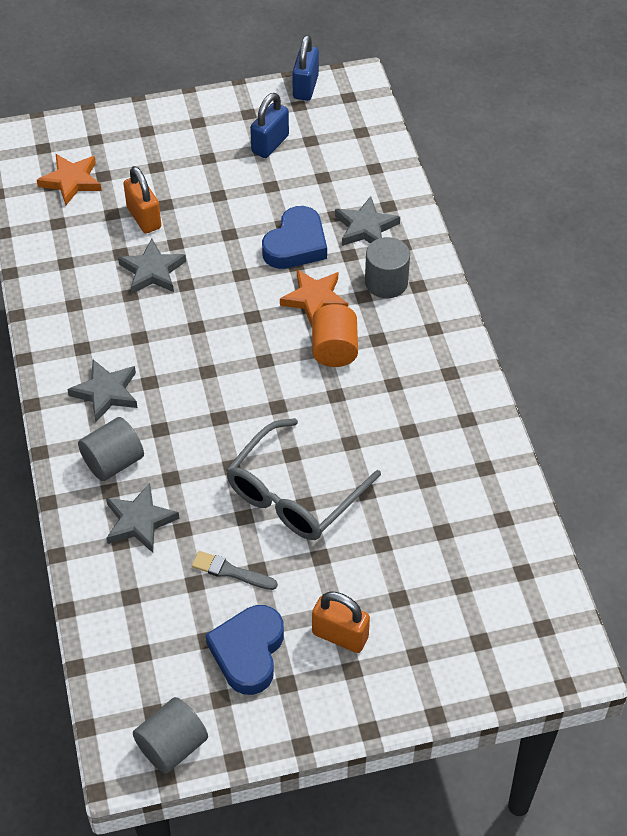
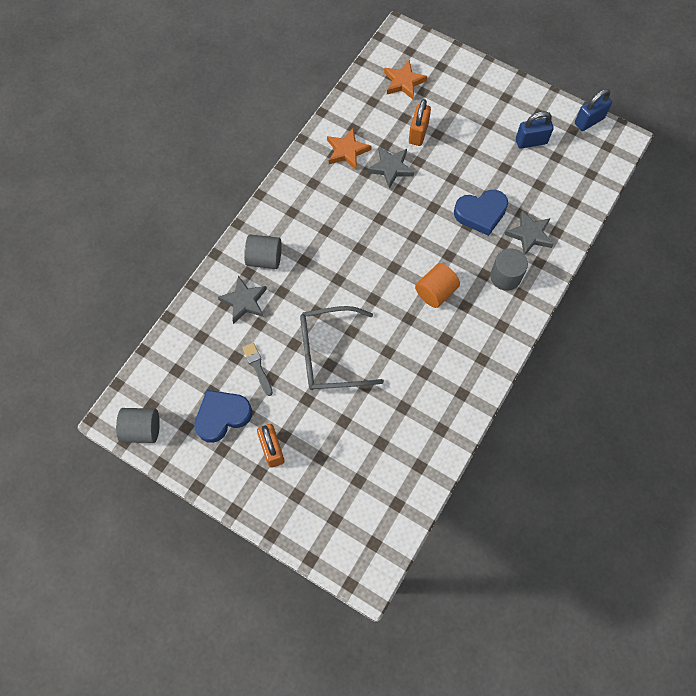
camera: 45 degrees right, 15 degrees up
grey star [67,360,138,422] -> none
orange star [280,270,348,327] -> orange star moved to [327,128,371,170]

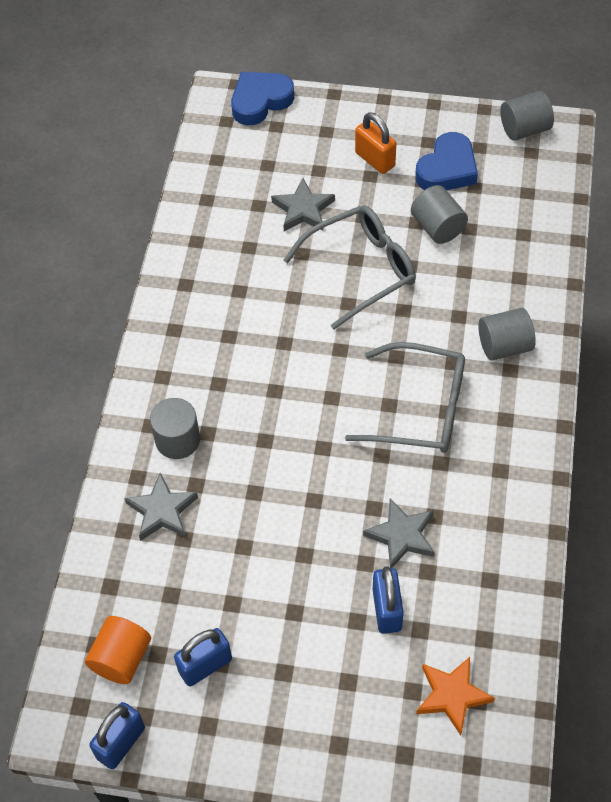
camera: 160 degrees right, 10 degrees down
grey star [218,276,267,324] -> grey star moved to [271,178,335,231]
grey brush [242,343,273,396] -> grey cylinder [411,185,468,244]
orange star [327,128,371,170] -> none
orange padlock [409,99,431,146] -> blue padlock [373,566,404,634]
orange cylinder [415,263,460,308] -> orange cylinder moved to [85,616,151,684]
blue heart [454,190,508,236] -> blue heart moved to [231,72,294,125]
none -> grey glasses [345,342,465,453]

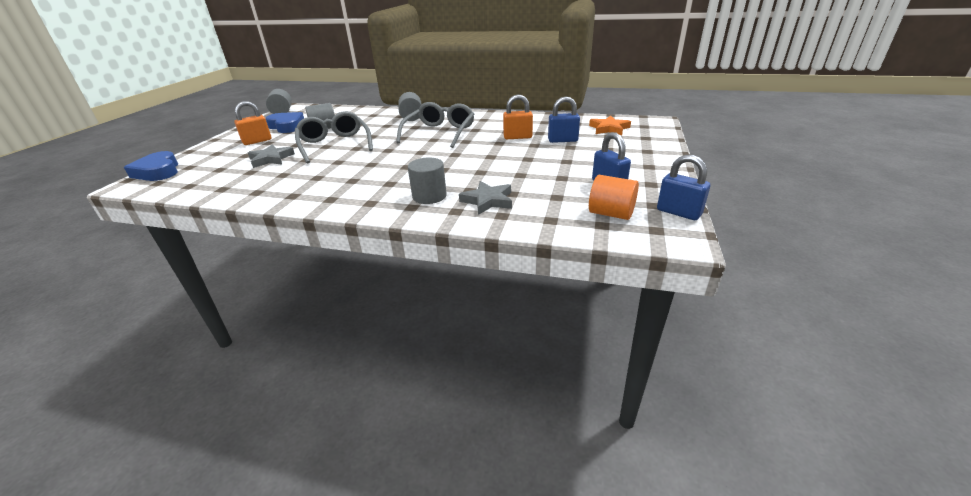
camera: 85 degrees left, 25 degrees down
grey star [363,498,435,568] -> orange padlock [503,95,533,139]

